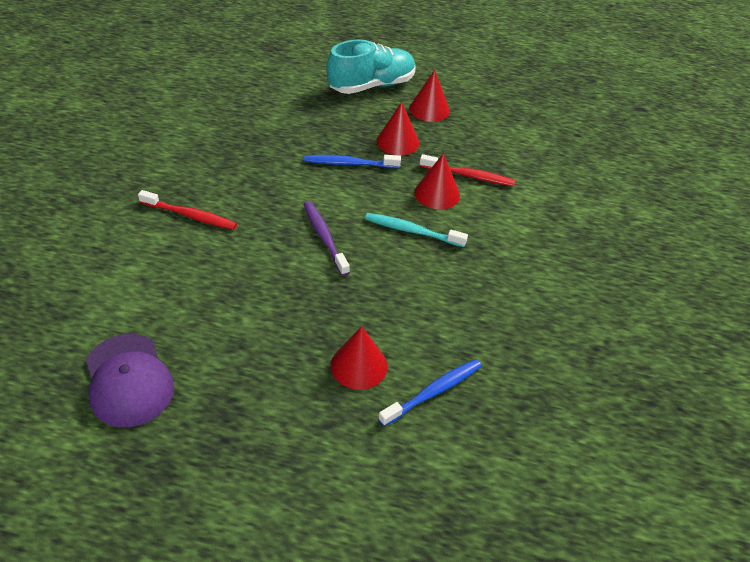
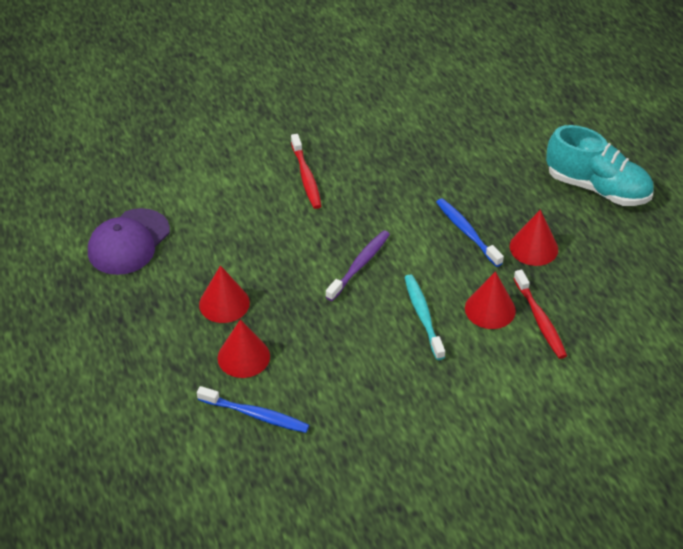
camera: 60 degrees right, 0 degrees up
red cone [409,70,450,122] -> red cone moved to [199,265,250,323]

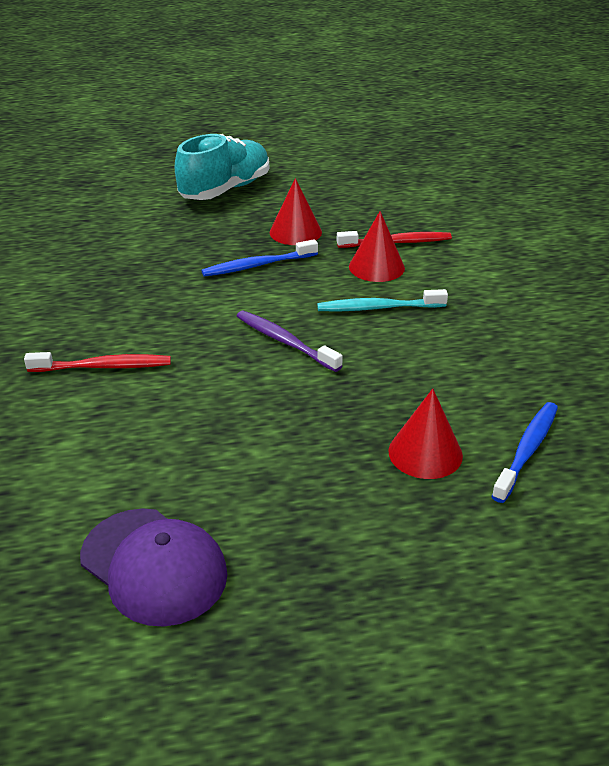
camera: 80 degrees left, 10 degrees down
red cone [199,265,250,323] -> none

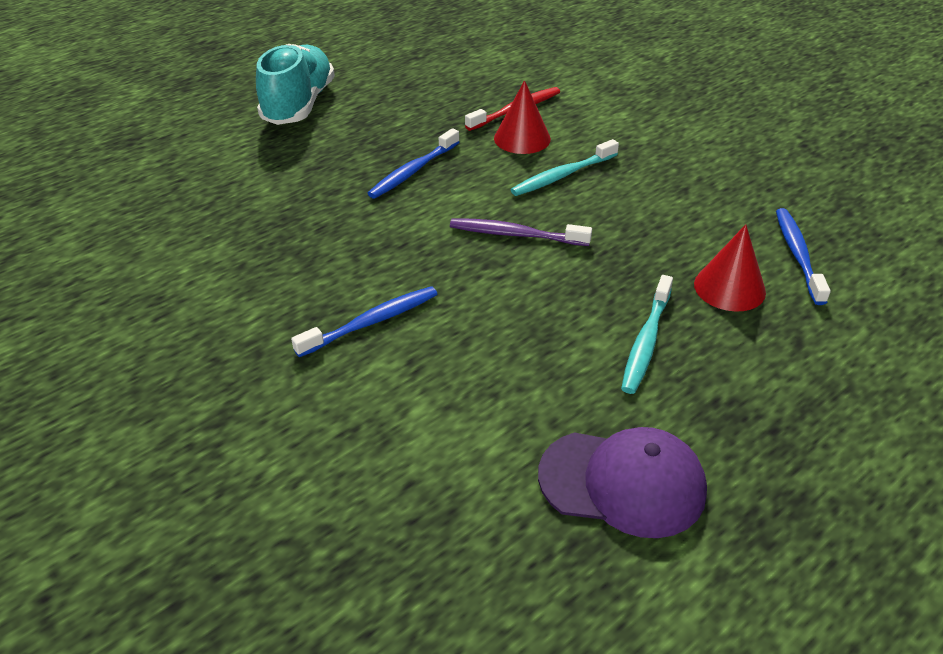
camera: 30 degrees left, 5 degrees up
red toothbrush [24,352,171,372] -> blue toothbrush [291,286,437,357]
red cone [270,178,322,245] -> none
none -> turquoise toothbrush [621,275,673,394]

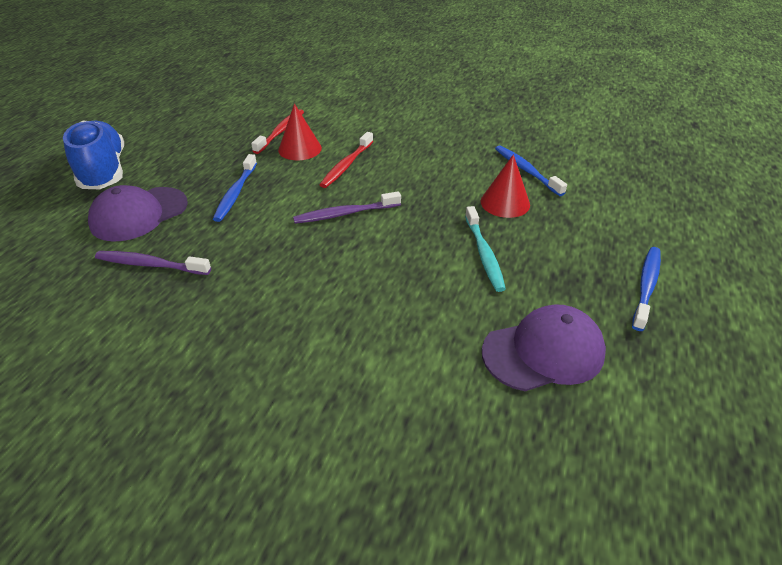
camera: 30 degrees left, 0 degrees up
turquoise shoe [256,44,335,125] -> blue shoe [63,120,124,189]
blue toothbrush [291,286,437,357] -> blue toothbrush moved to [632,247,661,331]
turquoise toothbrush [511,139,619,196] -> red toothbrush [320,132,373,188]
none -> purple cap [88,185,188,242]
none -> purple toothbrush [95,251,211,275]

